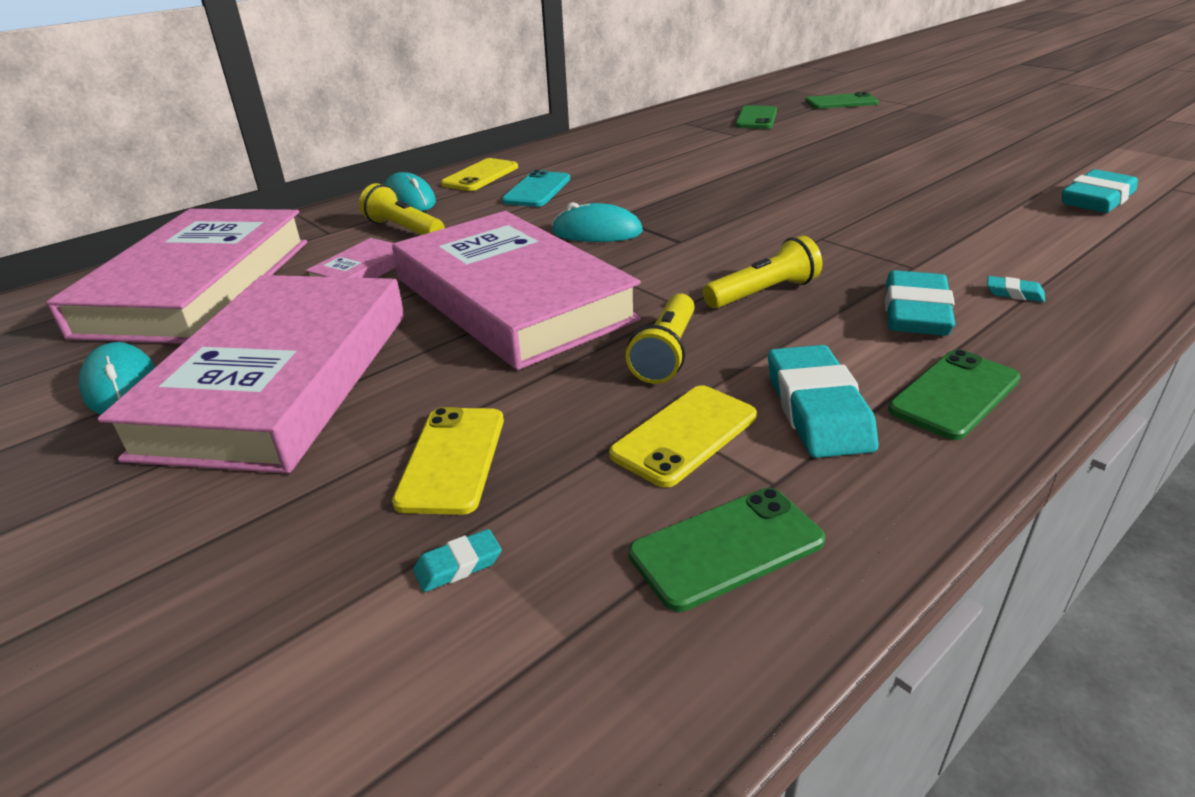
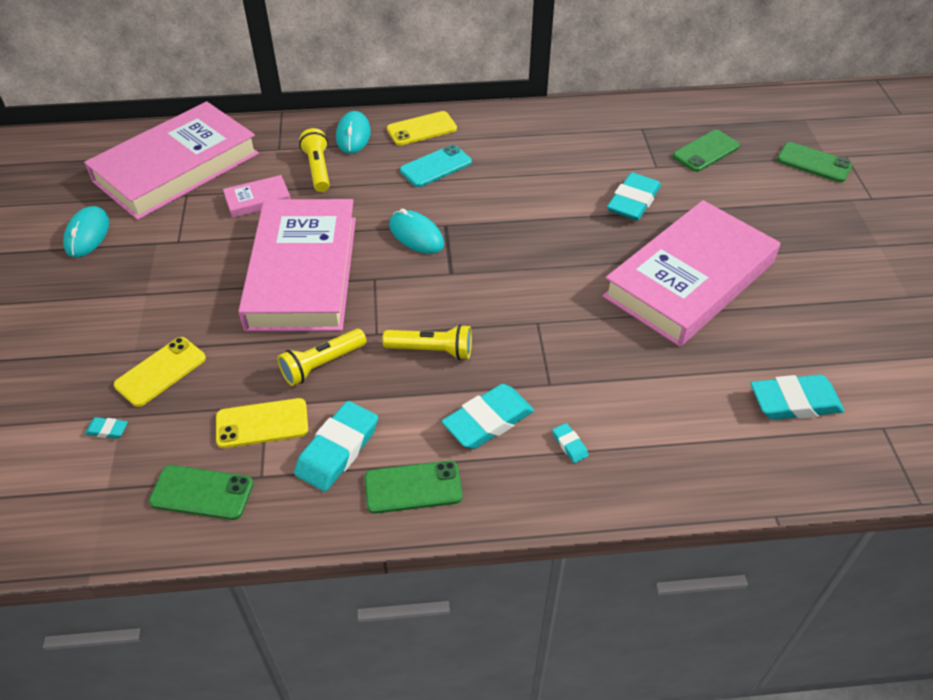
camera: 35 degrees right, 15 degrees up
pink book [98,275,404,474] -> pink book moved to [603,200,780,347]
none -> turquoise eraser [607,172,661,221]

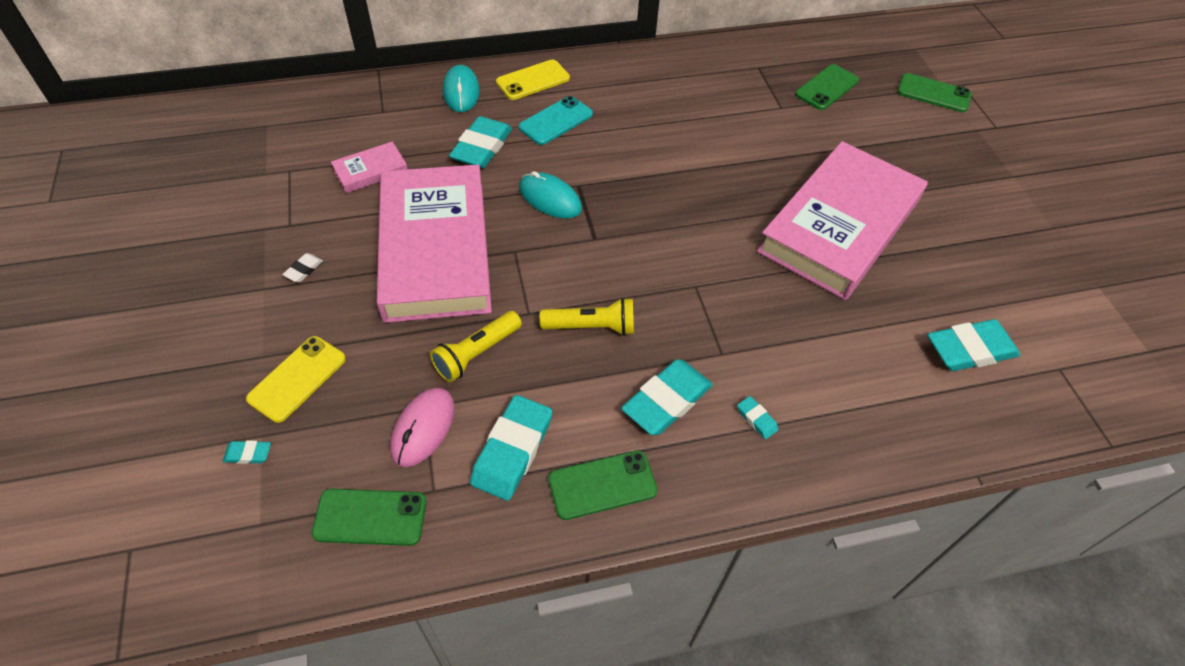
camera: 10 degrees left, 5 degrees up
turquoise mouse [63,206,109,258] -> none
pink book [84,101,259,220] -> none
yellow phone [216,398,308,448] -> pink mouse [390,388,455,467]
yellow flashlight [299,128,330,192] -> none
turquoise eraser [607,172,661,221] -> turquoise eraser moved to [449,116,512,168]
none -> white eraser [282,253,323,282]

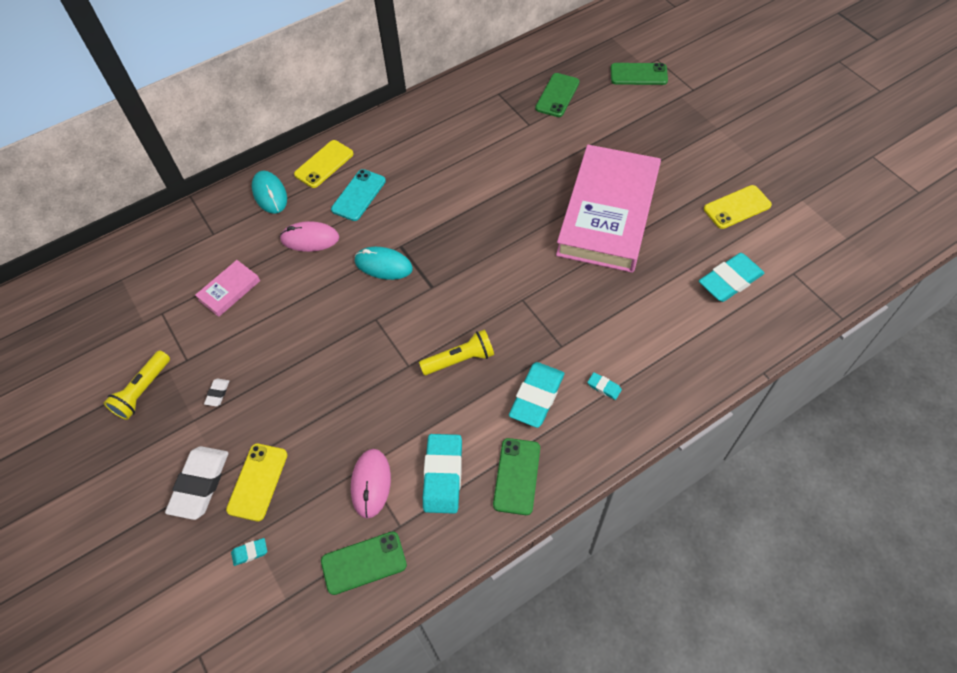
camera: 15 degrees left, 5 degrees up
pink book [377,165,492,323] -> none
yellow flashlight [430,311,522,382] -> yellow flashlight moved to [104,351,170,420]
turquoise eraser [449,116,512,168] -> pink mouse [280,221,339,252]
green phone [548,451,657,520] -> green phone turned 45 degrees counterclockwise [493,438,540,515]
none -> white eraser [165,446,228,520]
none -> yellow phone [704,185,772,229]

